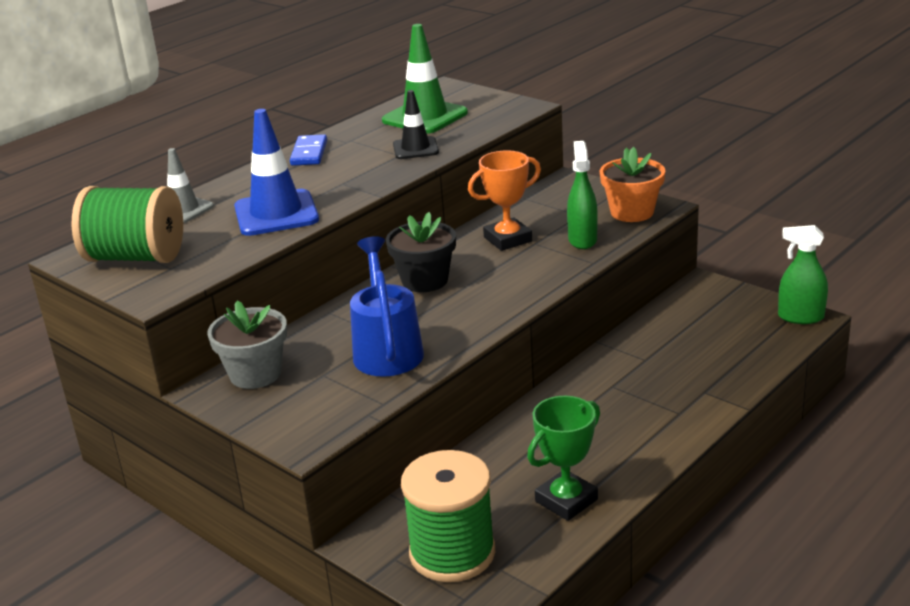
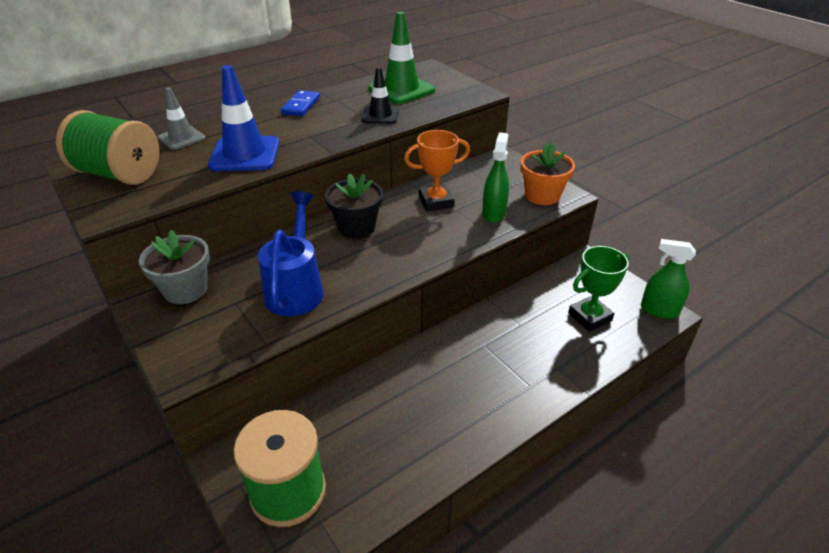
camera: 10 degrees right, 10 degrees up
green trophy [527,396,600,521] -> green trophy moved to [568,246,630,332]

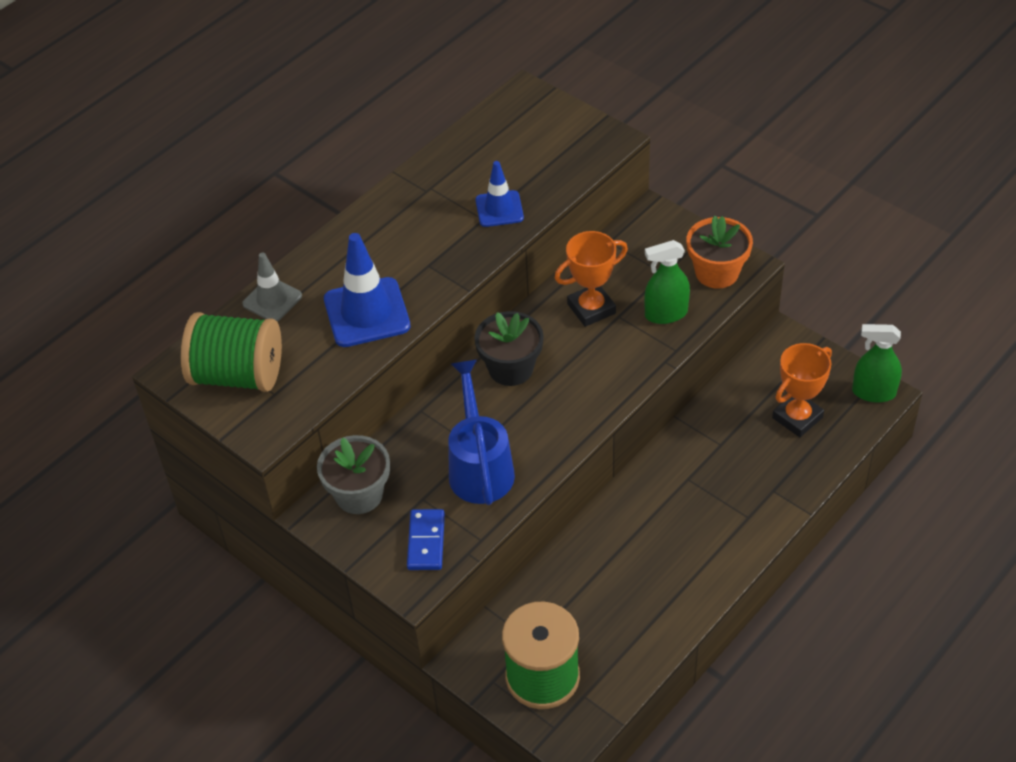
camera: 10 degrees left, 10 degrees up
blue domino [281,90,320,116] -> blue domino moved to [407,509,445,570]
black traffic cone [362,67,399,124] -> blue traffic cone [475,161,524,227]
green traffic cone [368,12,435,104] -> none
green spray bottle [482,132,509,223] -> green spray bottle turned 105 degrees counterclockwise [644,240,690,324]
green trophy [568,246,630,332] -> orange trophy [772,343,832,437]

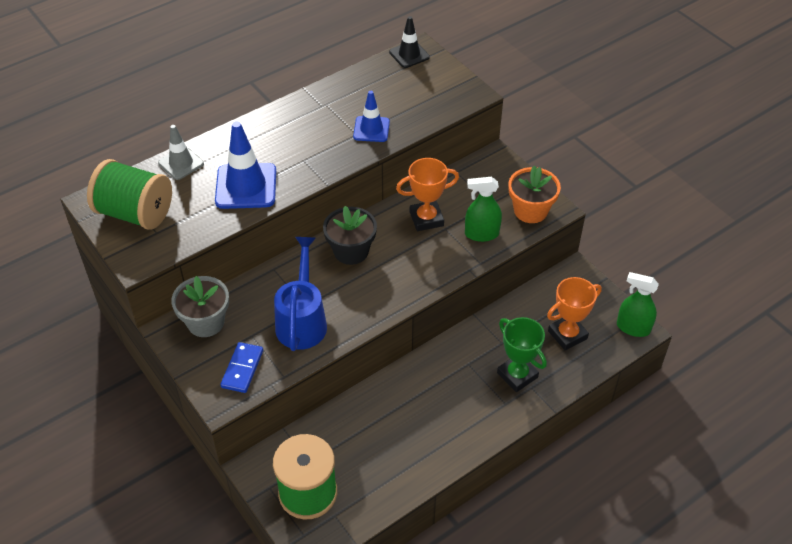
camera: 10 degrees right, 0 degrees up
none -> black traffic cone [389,16,430,68]
none -> green trophy [497,317,547,392]

